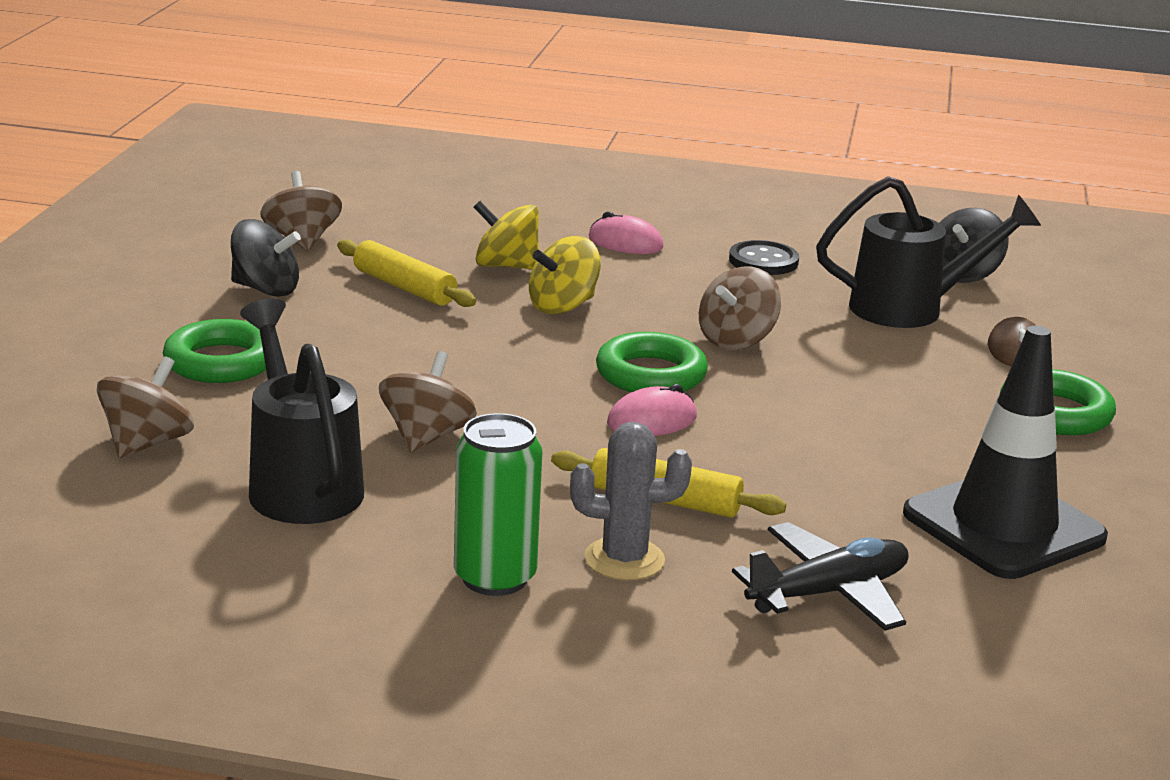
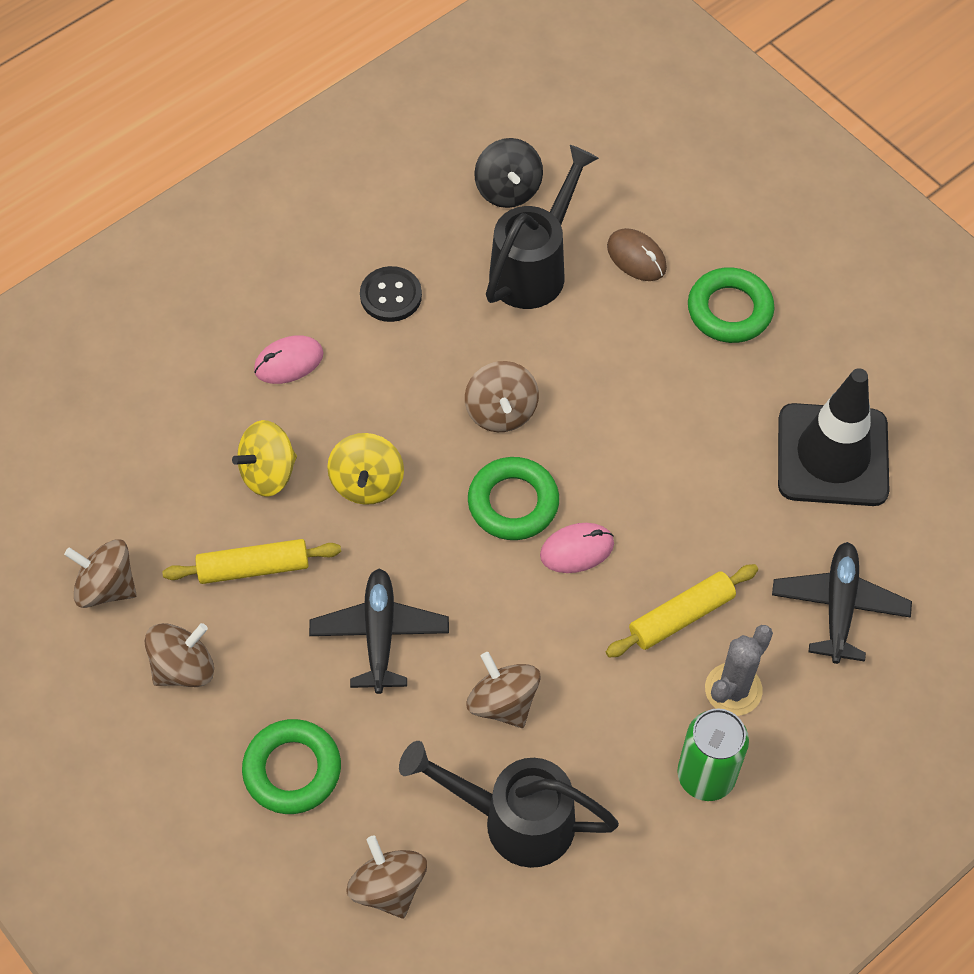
camera: 50 degrees left, 35 degrees up
black spinning top [231,219,301,297] -> brown spinning top [145,623,214,687]
pink mouse [607,384,697,436] -> pink mouse turned 60 degrees clockwise [540,523,614,573]
none -> black plane [309,569,449,694]

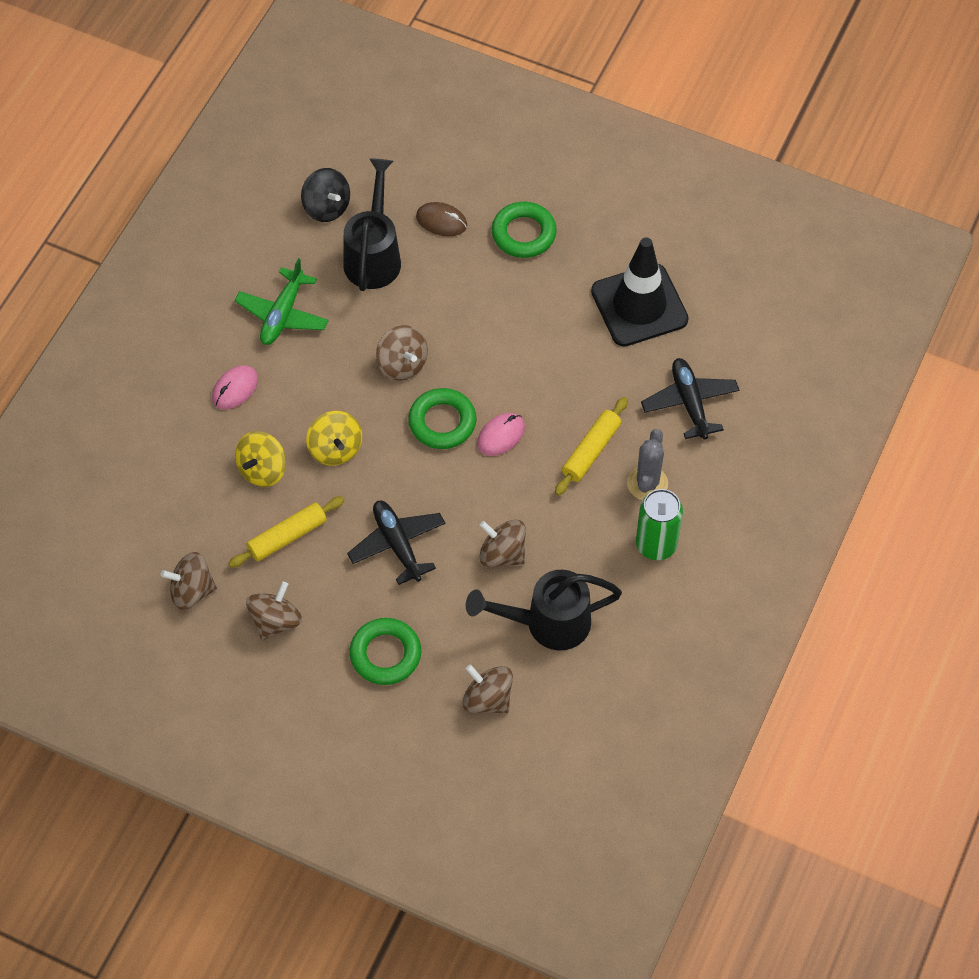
camera: 25 degrees left, 0 degrees up
black button [360,266,422,322] -> green plane [234,258,329,345]

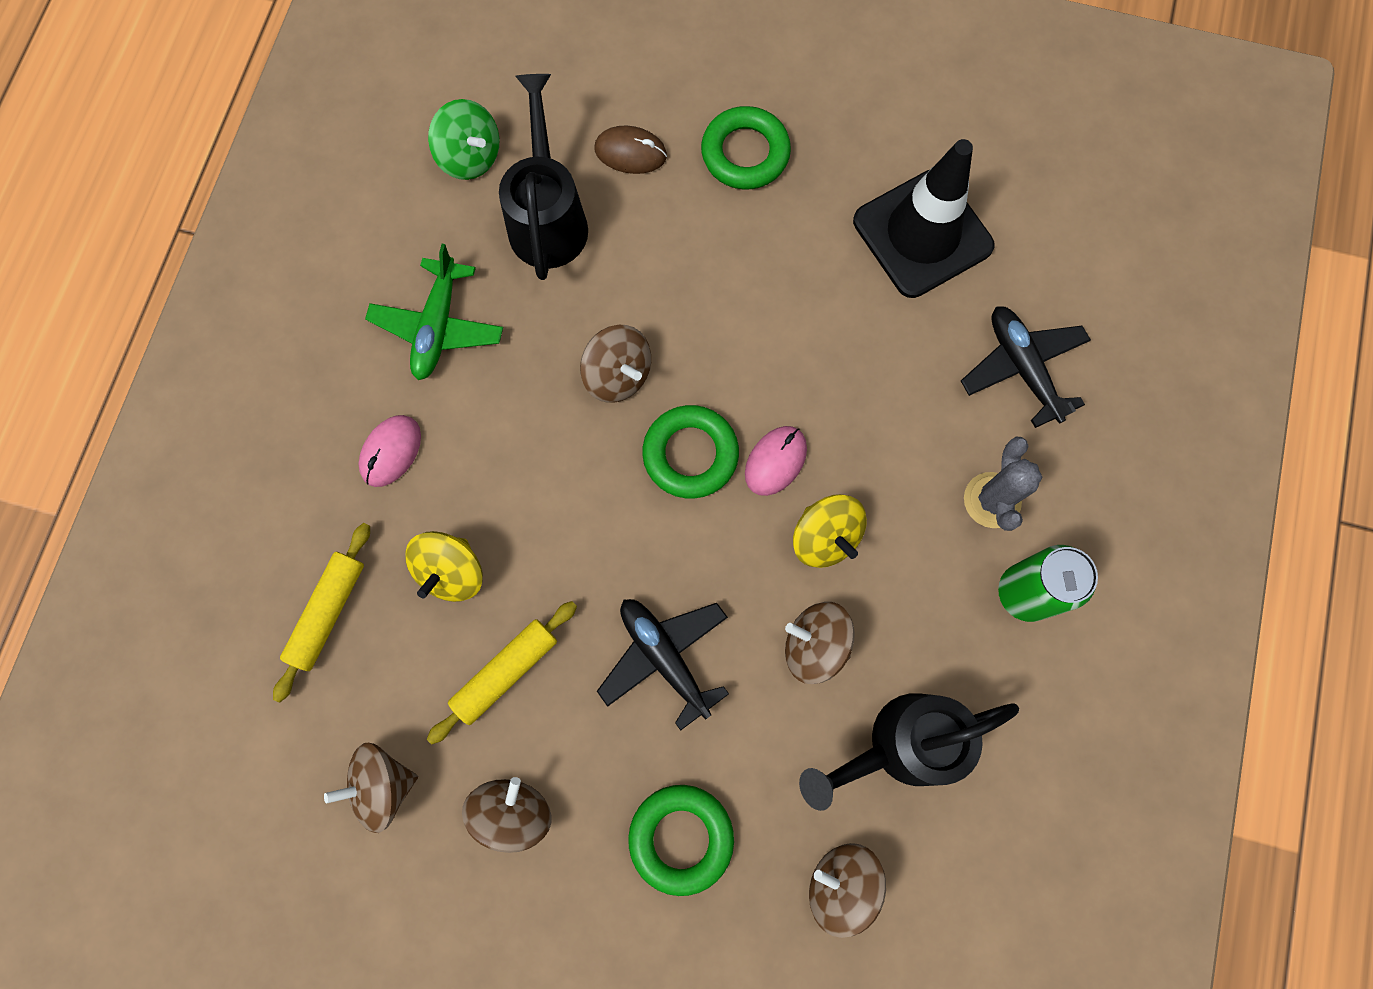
camera: 10 degrees left, 15 degrees up
black spinning top [301,168,350,222] -> green spinning top [428,99,500,180]
yellow spinning top [306,411,362,466] -> yellow spinning top moved to [793,494,867,568]
yellow rolling pin [555,397,628,496] -> yellow rolling pin moved to [273,523,370,703]

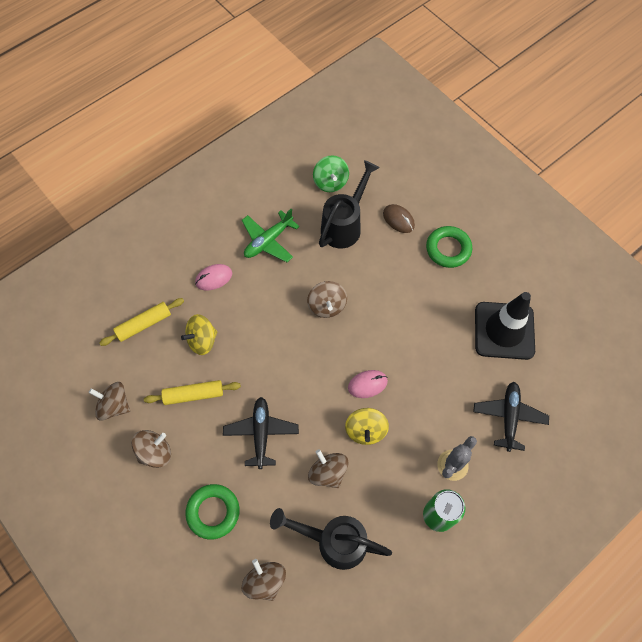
camera: 35 degrees right, 10 degrees down
green ring [642,405,739,498] -> none

